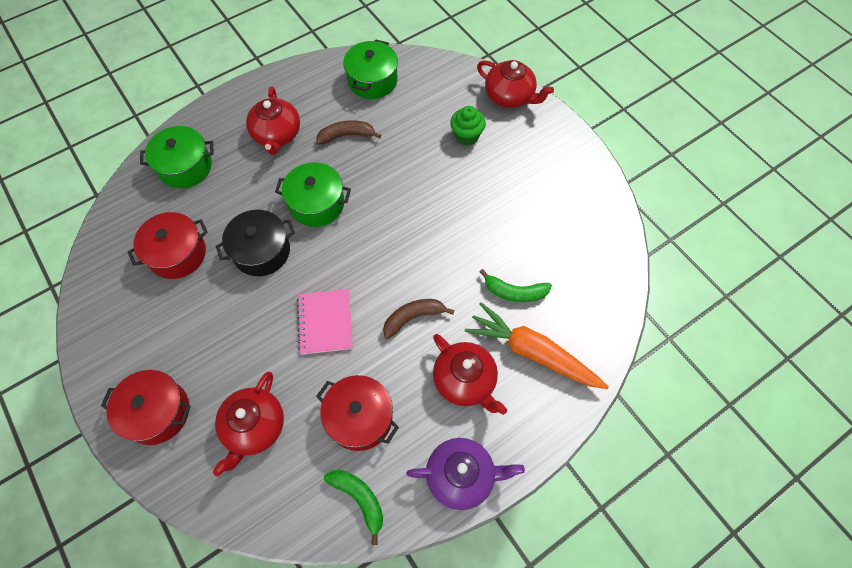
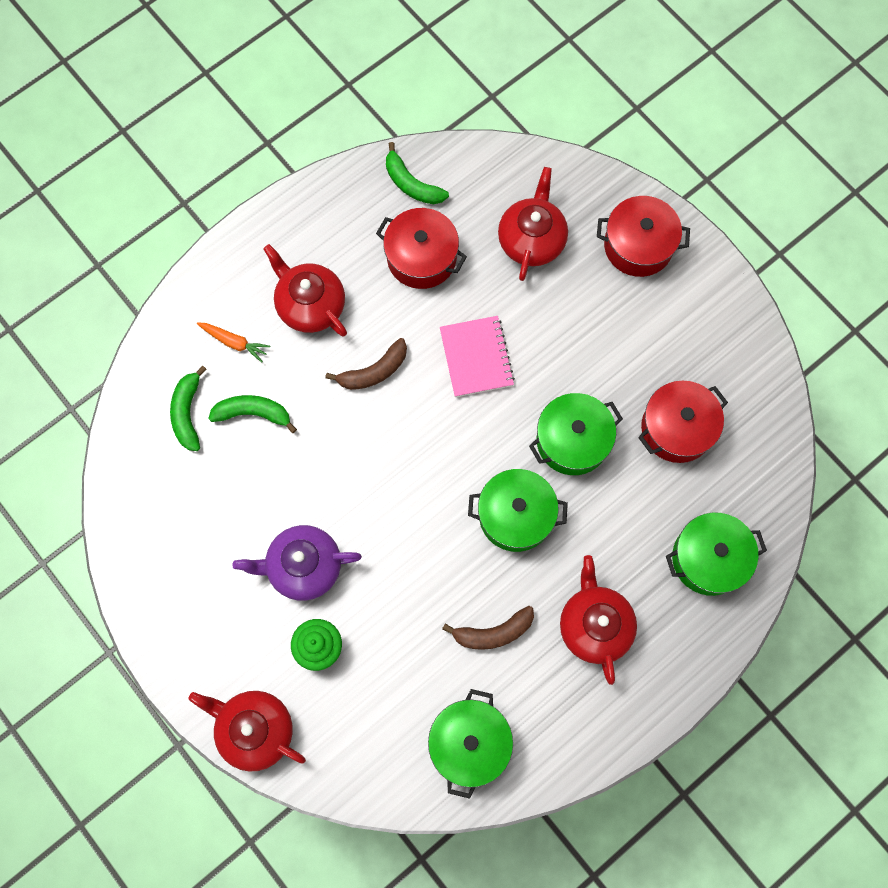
camera: 175 degrees right, 10 degrees up
black pot [216,210,295,276] -> green pot [529,393,623,475]
purple teapot [406,438,525,510] -> purple teapot moved to [232,525,362,601]
orange carrot [465,302,609,389] -> orange carrot [197,322,270,362], size x0.46
none -> green banana [170,366,207,451]

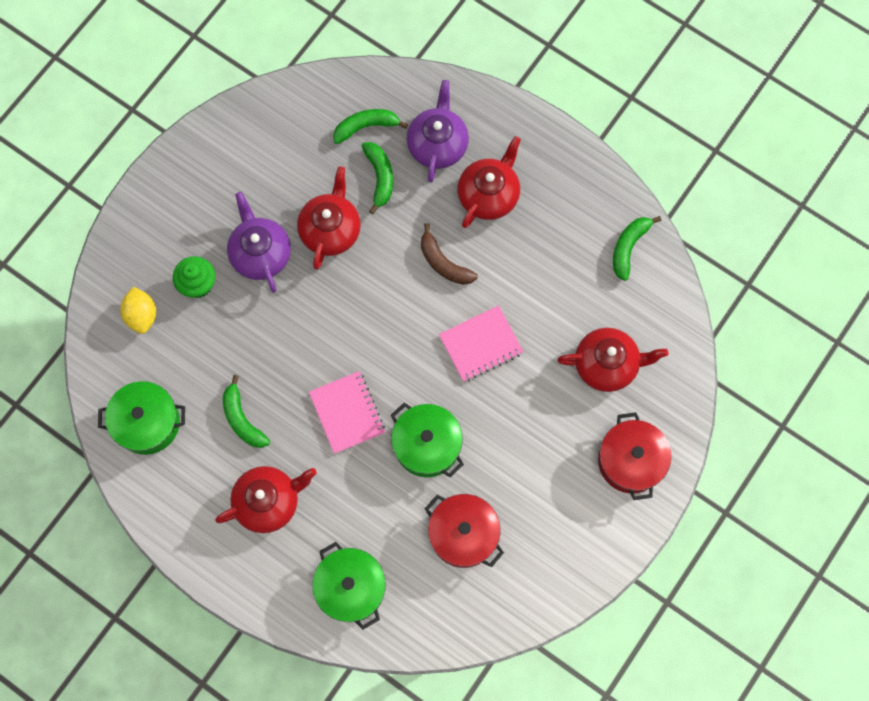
camera: 75 degrees right, 0 degrees up
red teapot [188,691,306,772] -> red teapot moved to [297,166,361,270]
orange carrot [197,322,270,362] -> purple teapot [407,80,469,183]
red pot [376,208,467,289] -> none
brown banana [442,606,534,650] -> green banana [223,375,270,448]
green pot [468,469,568,552] -> pink notebook [309,371,385,454]
none -> yellow lemon [120,287,156,334]

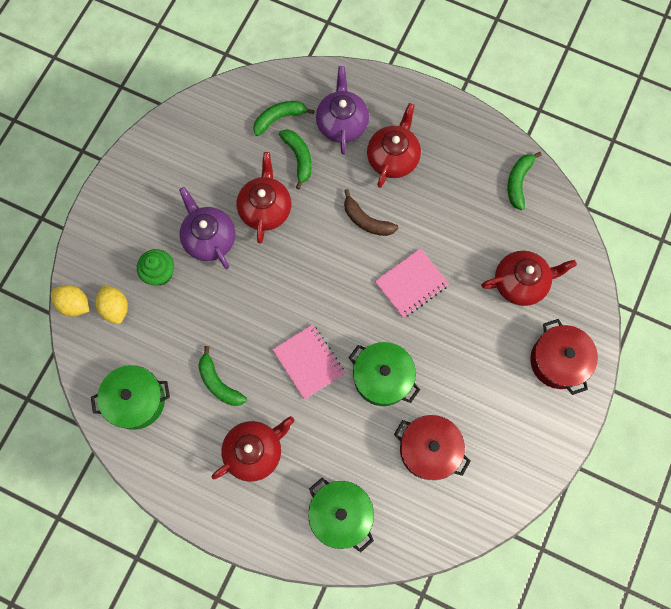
camera: 10 degrees left, 0 degrees up
none -> yellow lemon [51,285,89,317]

